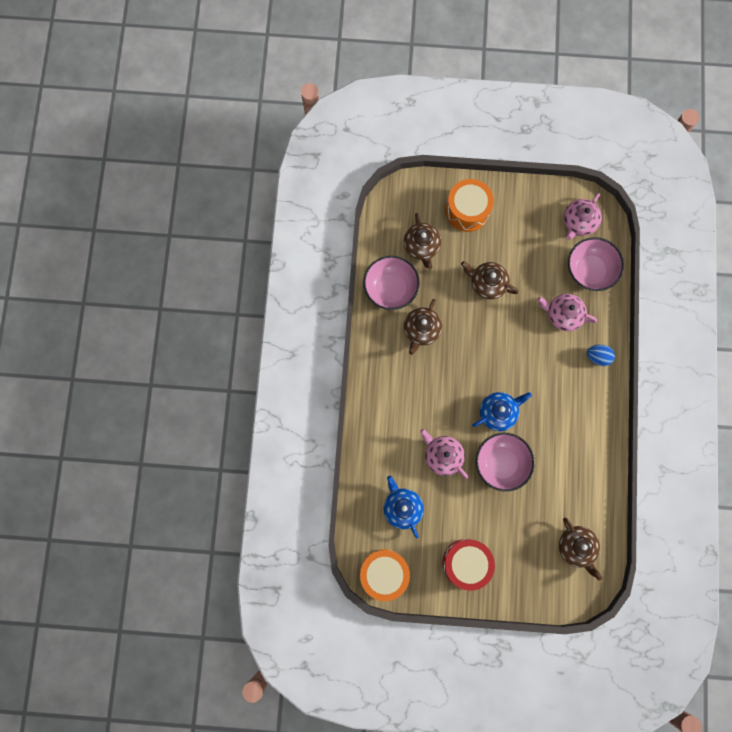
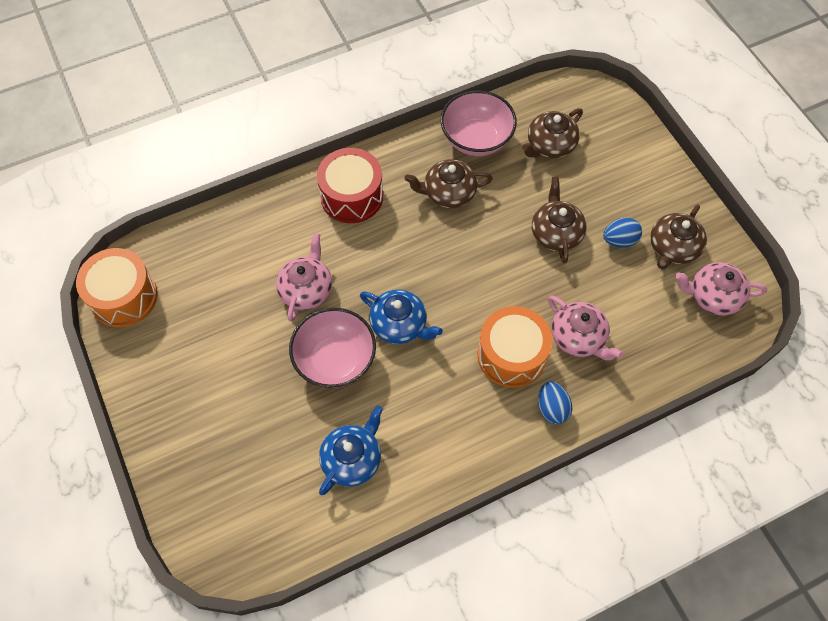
camera: 60 degrees right, 15 degrees down
blue teapot [383,476,424,538] -> blue teapot moved to [319,405,383,495]
red drum [442,539,495,591] -> red drum moved to [317,148,383,223]
orange drum [446,179,494,232] -> orange drum moved to [478,306,552,388]
pink teapot [537,294,597,331] -> pink teapot turned 150 degrees clockwise [548,295,623,360]
brown teapot [559,518,602,581] -> brown teapot moved to [650,204,707,269]
pink bowl [568,237,624,291] -> none
none -> blue egg [603,218,642,248]

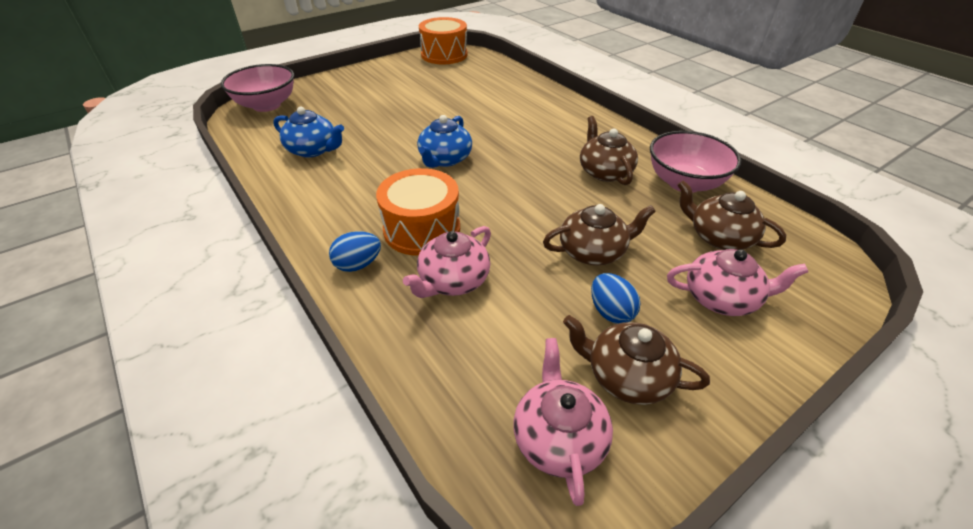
camera: 80 degrees right, 20 degrees down
pink teapot [276,233,332,322] -> pink teapot moved to [667,249,808,316]
pink bowl [289,308,376,388] -> pink bowl moved to [221,64,294,112]
red drum [317,148,383,223] -> none

